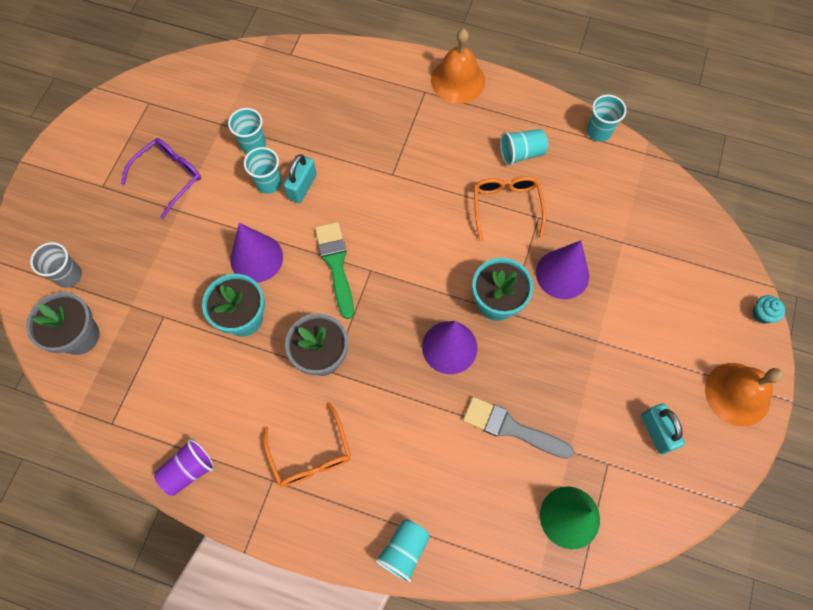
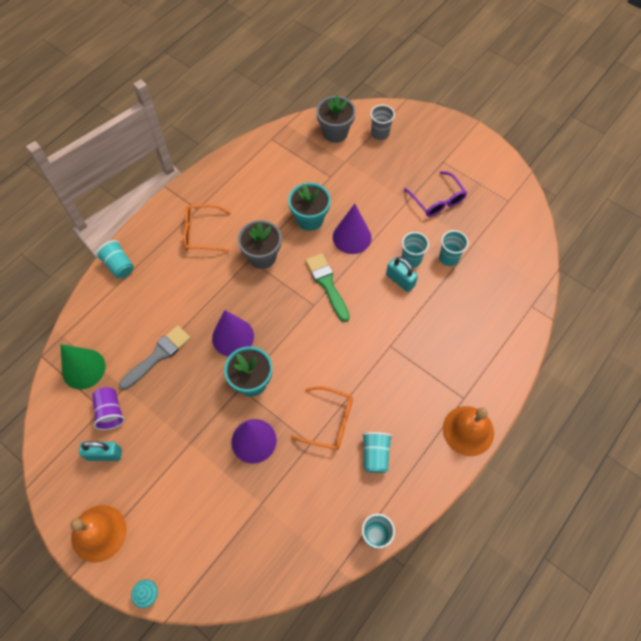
camera: 110 degrees right, 5 degrees down
purple cup [154,439,214,496] -> purple cup moved to [92,387,125,430]
green brush [315,222,354,319] -> green brush turned 120 degrees counterclockwise [306,253,350,322]

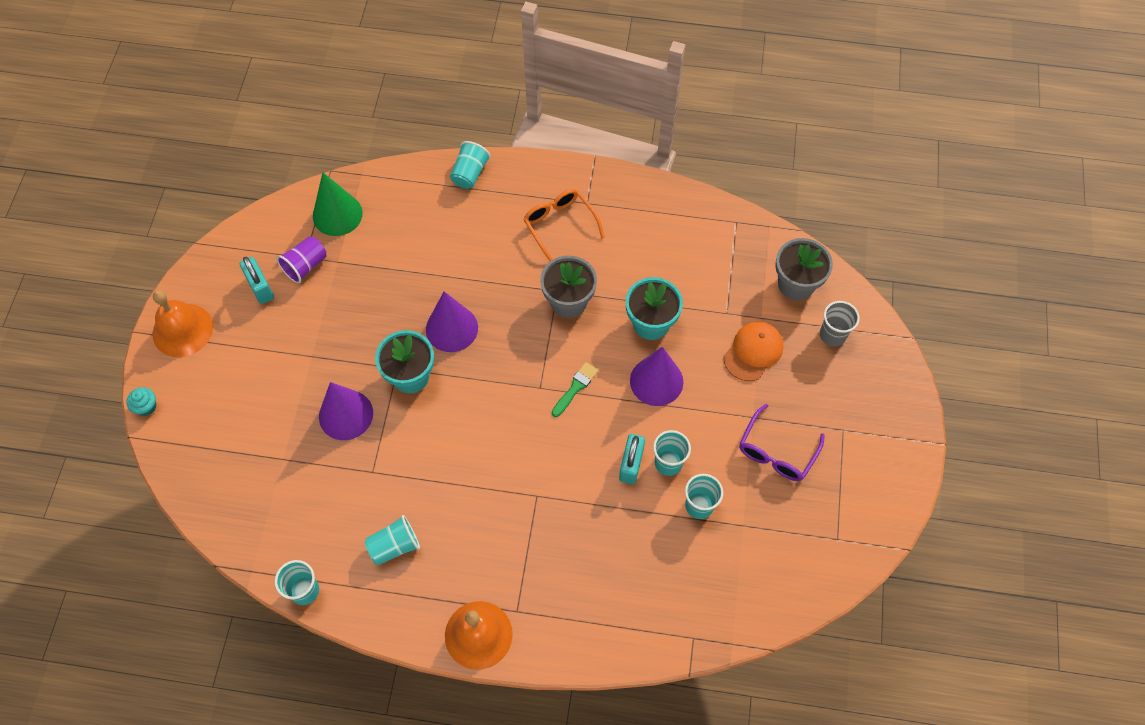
camera: 60 degrees right, 0 degrees up
grey brush [119,325,191,390] -> none
orange glasses [291,386,353,450] -> none
green brush [306,253,350,322] -> green brush [552,362,598,417], size x0.63
none -> orange cap [724,322,783,381]

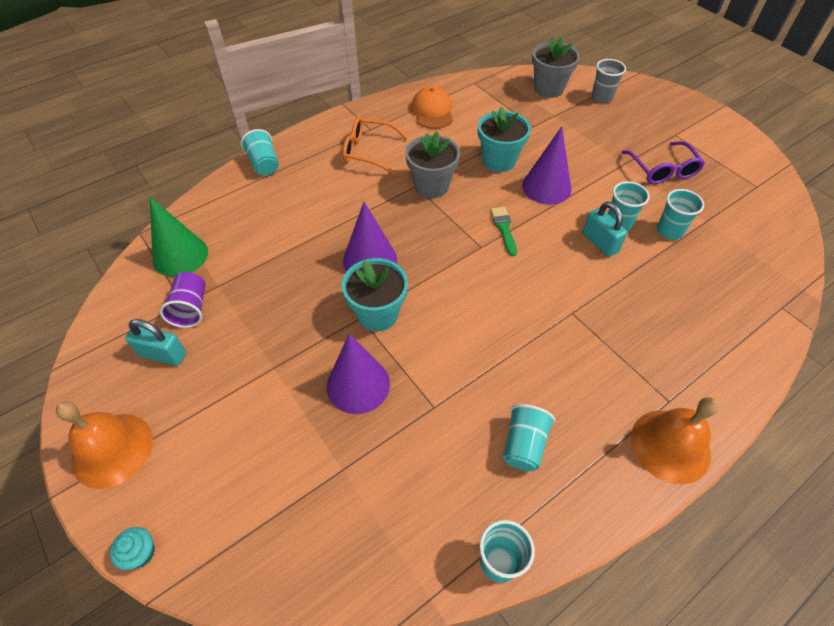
camera: 45 degrees left, 10 degrees down
orange cap [724,322,783,381] -> orange cap moved to [412,86,453,129]

